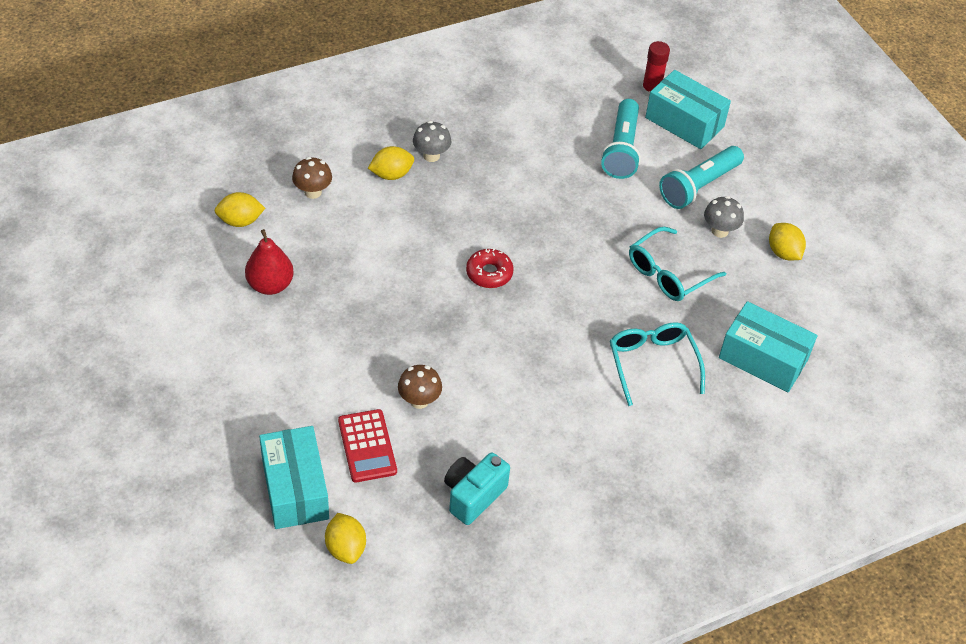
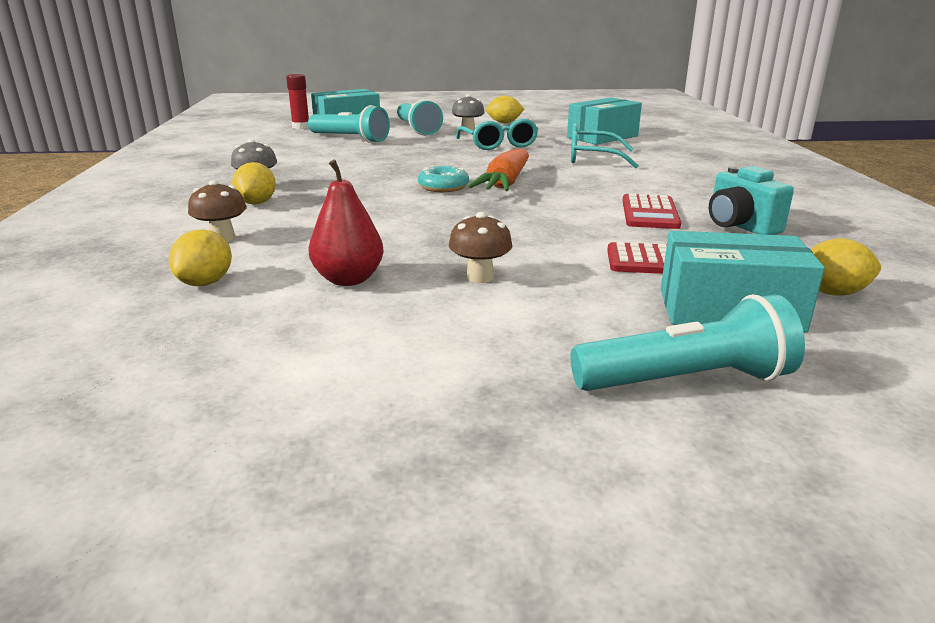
camera: 65 degrees left, 25 degrees down
brown mushroom [398,365,442,409] -> brown mushroom moved to [449,212,513,283]
red donut [466,248,514,288] -> turquoise donut [418,165,469,192]
none -> orange carrot [468,149,529,191]
none -> turquoise flashlight [570,294,805,391]
none -> red calculator [623,194,681,229]

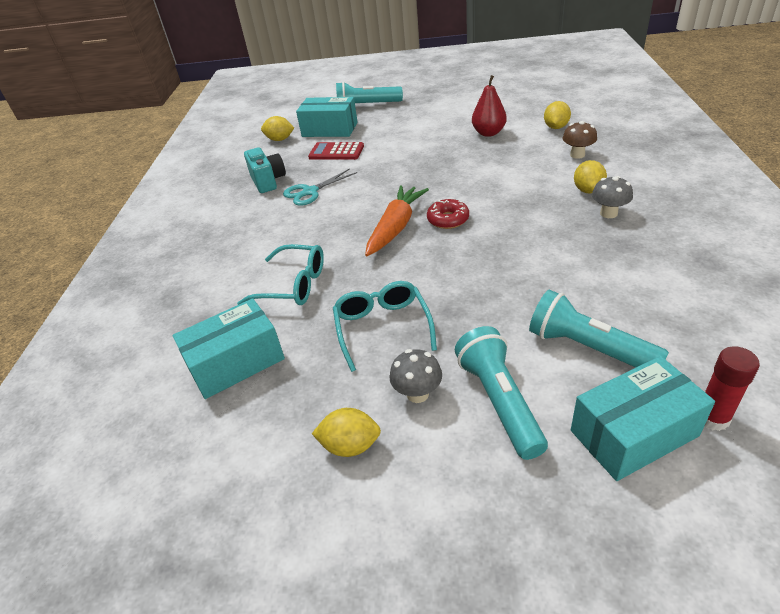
camera: 170 degrees left, 15 degrees up
turquoise donut [418,165,469,192] -> red donut [427,199,469,229]
brown mushroom [449,212,513,283] -> none
red calculator [623,194,681,229] -> turquoise scissors [283,169,357,206]

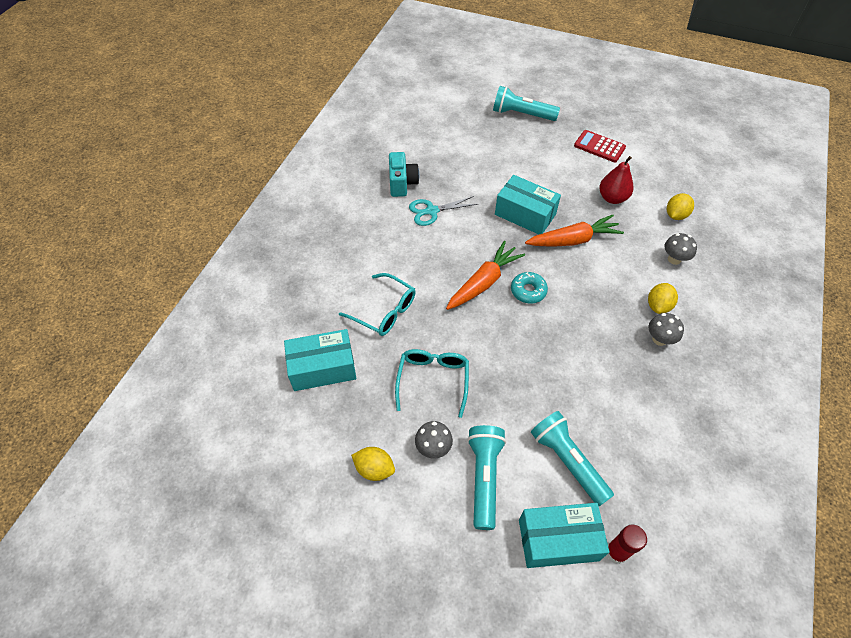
camera: 15 degrees right, 15 degrees up
yellow lemon [261,116,294,141] -> none
turquoise box [296,97,358,137] -> turquoise box moved to [495,175,561,234]
red calculator [308,142,364,160] -> red calculator moved to [574,130,626,163]
red donut [427,199,469,229] -> turquoise donut [511,272,548,303]
brown mushroom [562,121,597,159] -> grey mushroom [665,233,697,265]
none -> orange carrot [525,215,624,247]

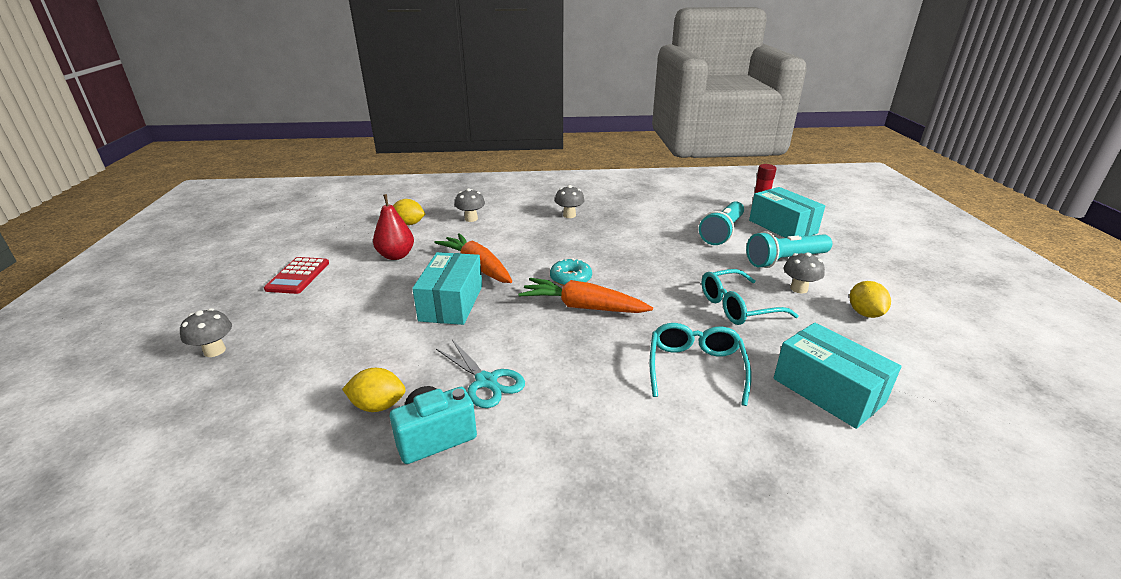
camera: 115 degrees left, 25 degrees down
turquoise flashlight [493,86,560,121] -> grey mushroom [180,308,232,357]
yellow lemon [648,283,678,314] -> yellow lemon moved to [342,368,406,412]

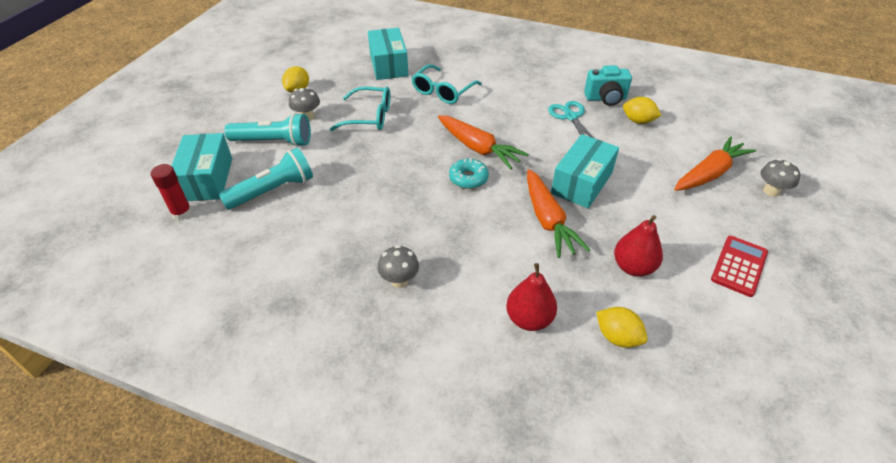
camera: 155 degrees left, 15 degrees up
grey mushroom [455,188,485,222] -> red pear [506,263,557,331]
none -> orange carrot [674,136,756,191]

